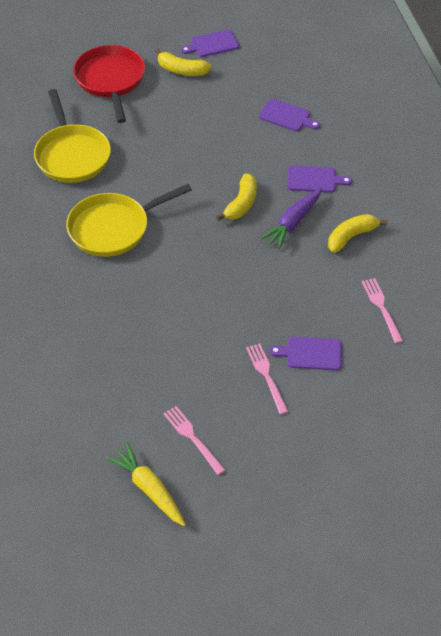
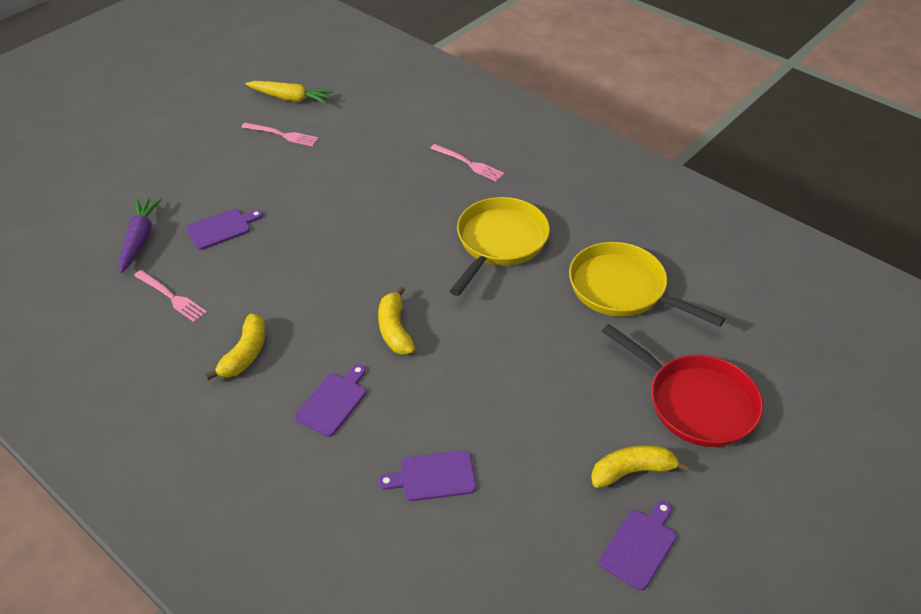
camera: 145 degrees right, 5 degrees down
pink fork [246,344,288,414] -> pink fork moved to [430,144,504,181]
purple carrot [260,188,322,249] -> purple carrot moved to [119,198,162,273]
purple cutting board [287,165,352,193] -> purple cutting board turned 150 degrees clockwise [295,364,366,437]

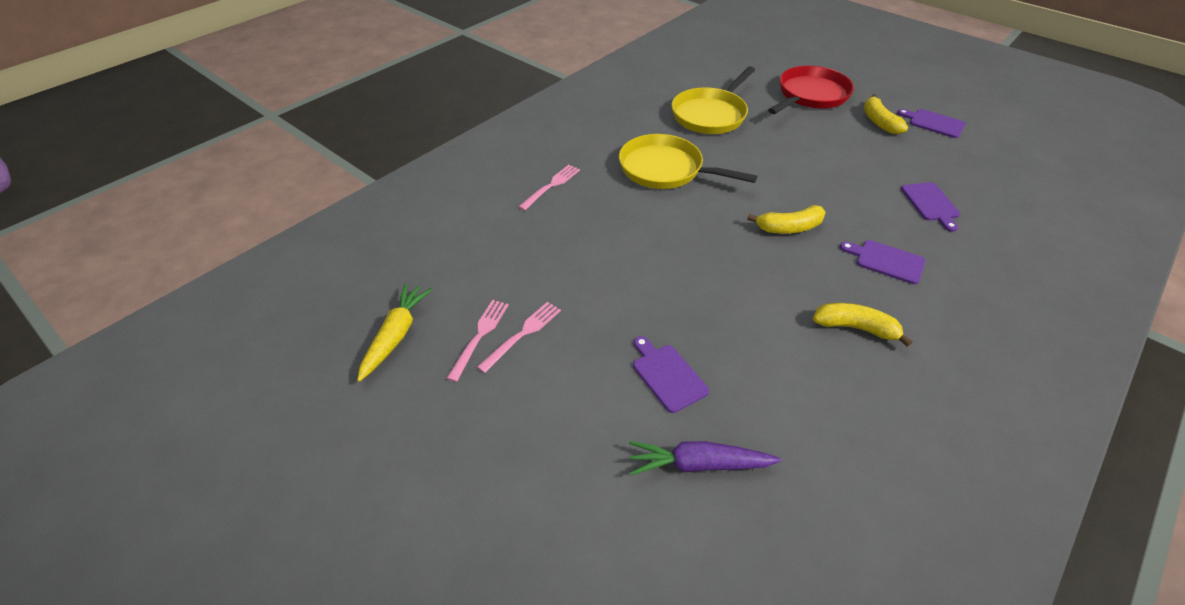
camera: 90 degrees left, 0 degrees up
pink fork [134,270,207,322] -> pink fork moved to [477,302,561,373]

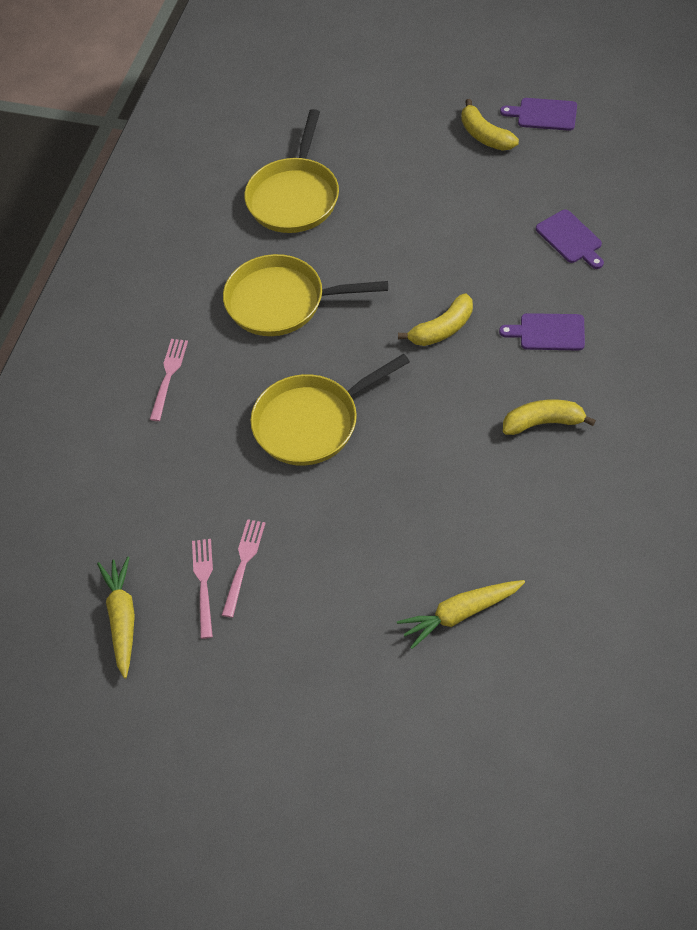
camera: 20 degrees left, 10 degrees up
purple carrot [629,441,782,475] -> yellow carrot [397,580,525,649]
purple cutting board [633,336,709,413] -> none
red pan [768,66,854,114] -> none
none -> yellow pan [250,354,410,466]

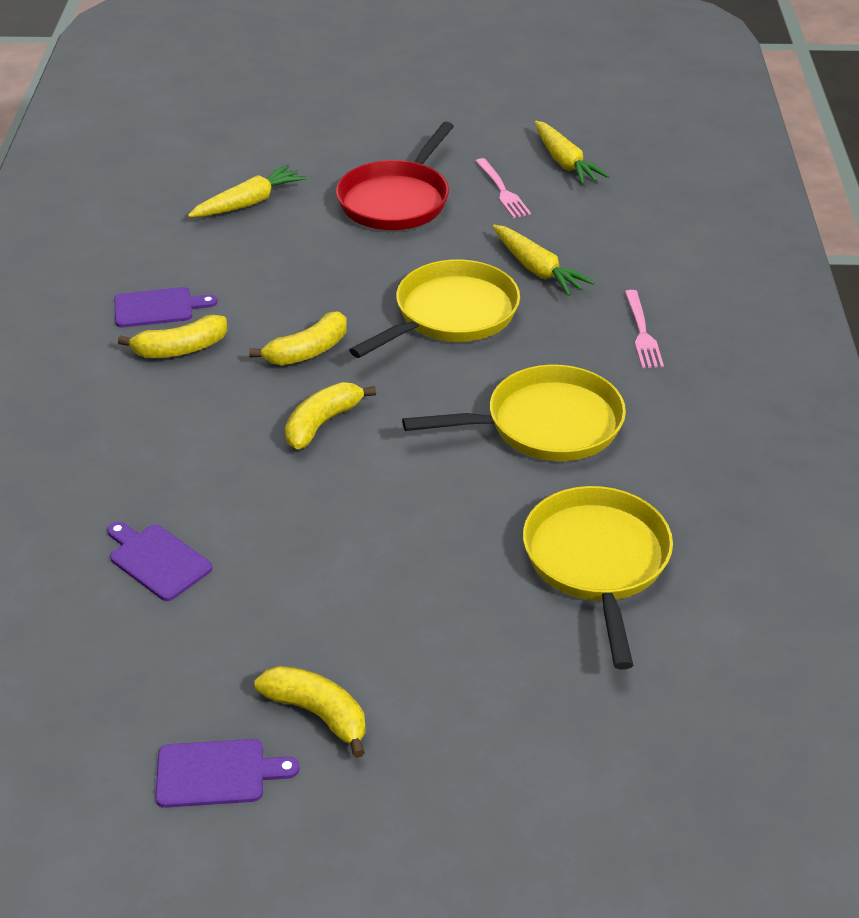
camera: 160 degrees right, 15 degrees down
pink fork [222,519,266,618] -> none
purple cutting board [499,313,585,350] -> purple cutting board moved to [114,287,217,327]
none -> yellow banana [249,311,347,365]
none -> red pan [336,122,454,230]
none -> yellow carrot [493,225,595,296]

